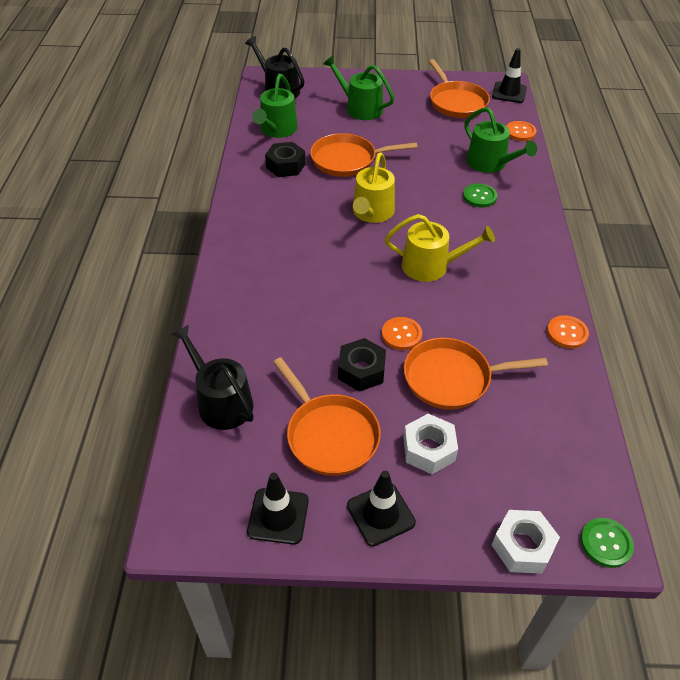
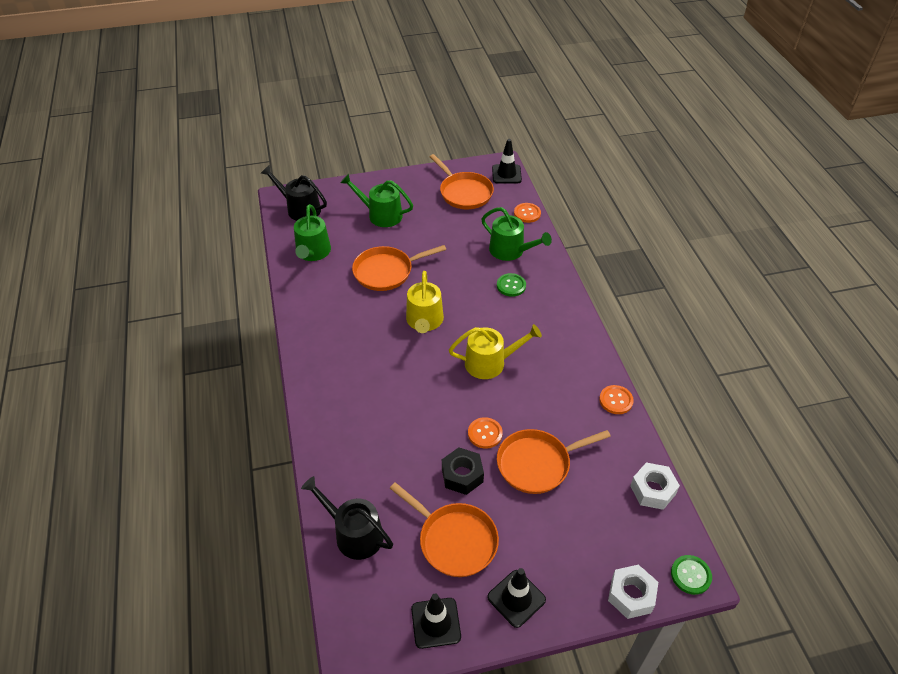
camera: 15 degrees left, 0 degrees up
black nut [265,142,305,177] -> none
white nut [403,414,458,474] -> white nut moved to [630,462,680,510]

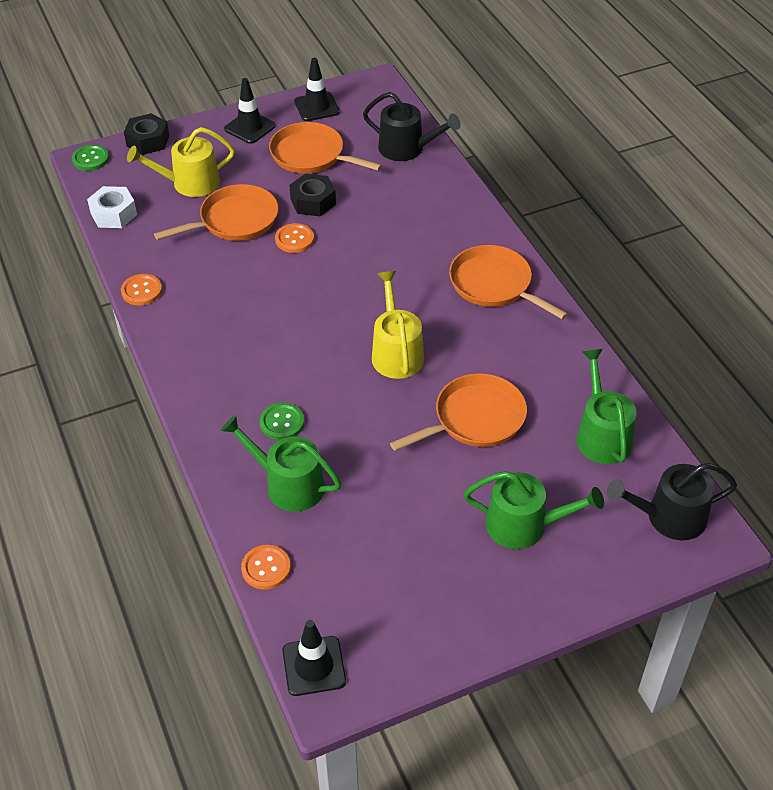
camera: 170 degrees right, 0 degrees up
black watering can [261,165,327,221] -> black watering can turned 150 degrees clockwise [607,462,737,540]
orange pan [430,154,494,209] -> orange pan moved to [449,245,568,320]
yellow watering can [449,324,542,379] -> yellow watering can moved to [127,127,235,197]
white nut [608,565,658,619] -> black nut [124,113,169,155]

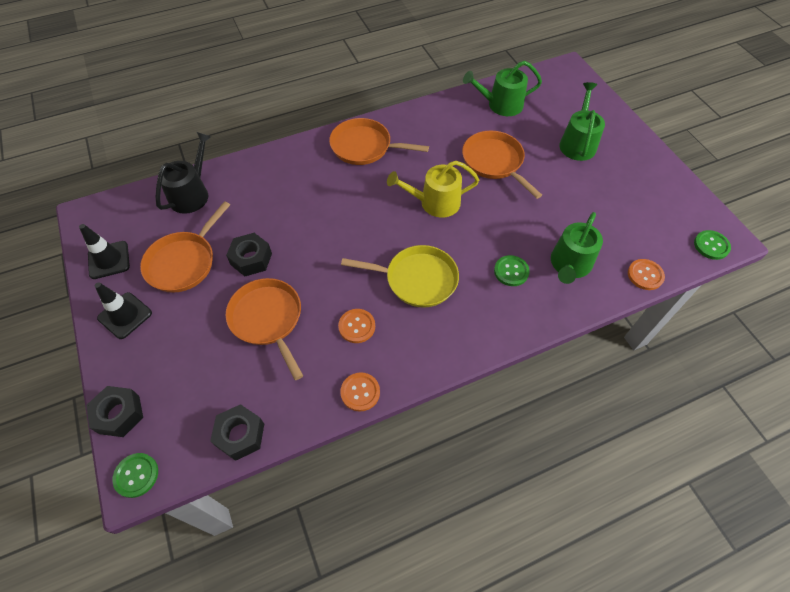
camera: 90 degrees left, 10 degrees up
white nut [87,186,137,228] -> black nut [210,404,264,461]
yellow watering can [127,127,235,197] -> none
orange button [275,223,314,253] -> orange button moved to [338,309,375,343]
black traffic cone [282,620,346,696] -> green button [694,230,731,260]
orange pan [449,245,568,320] -> orange pan turned 60 degrees clockwise [329,118,429,165]
black watering can [607,462,737,540] -> none
none -> yellow pan [341,245,459,308]

